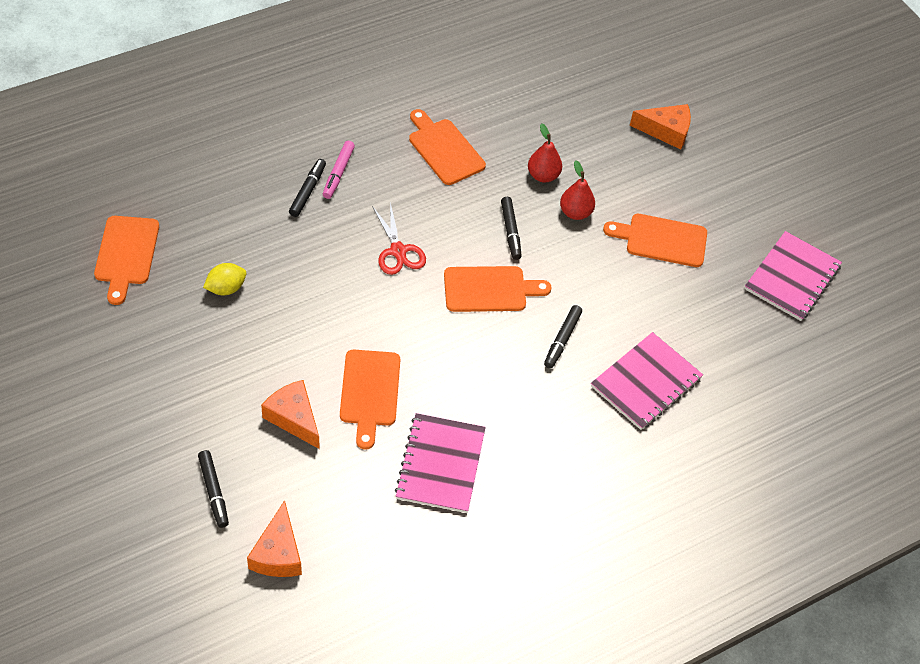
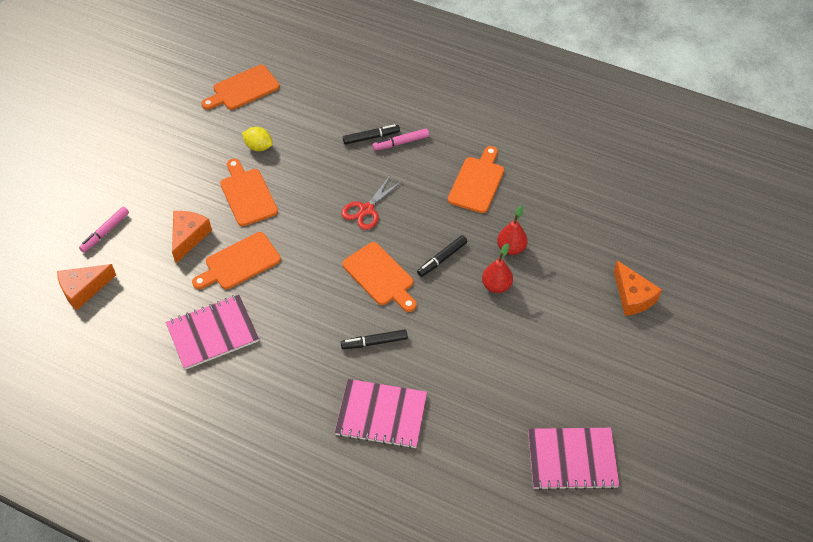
camera: 60 degrees right, 0 degrees up
black marker [198,450,229,528] -> pink marker [79,207,129,253]
orange cutting board [603,214,707,267] -> orange cutting board moved to [220,159,278,226]

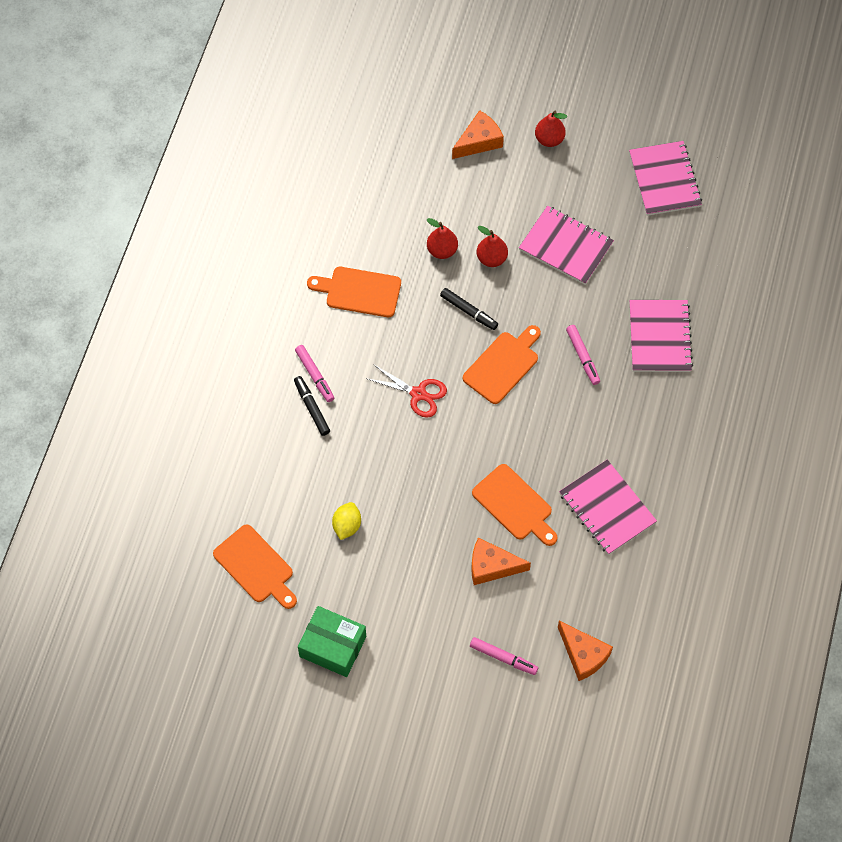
camera: 100 degrees left, 10 degrees up
orange cutting board [220,159,278,226] -> none
black marker [341,329,408,349] -> pink marker [566,325,600,385]
none -> green box [298,606,366,677]
none -> pink notebook [519,206,614,285]
none -> red pear [535,111,567,147]

